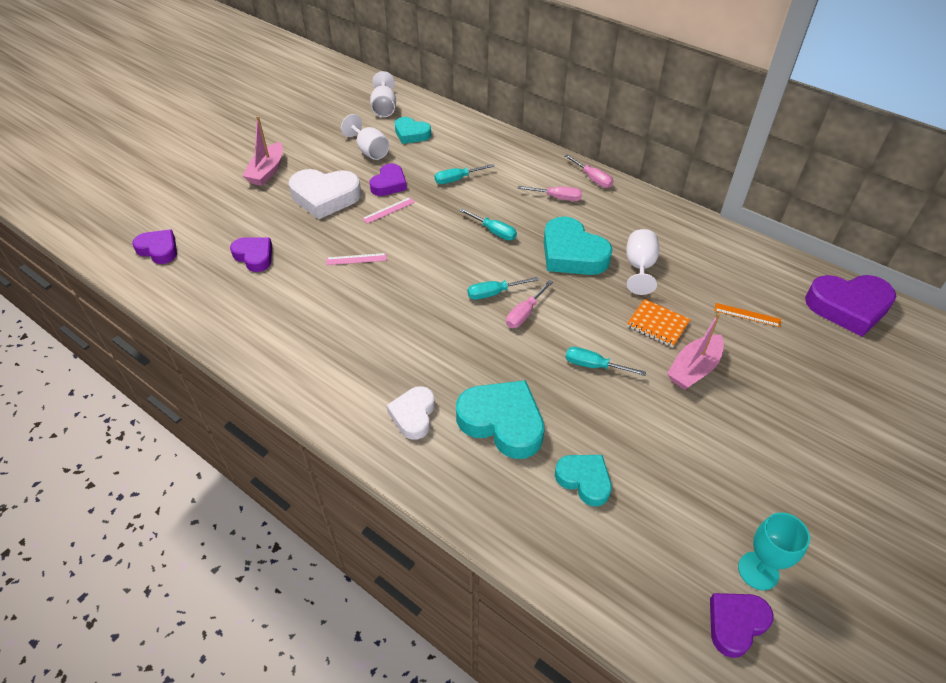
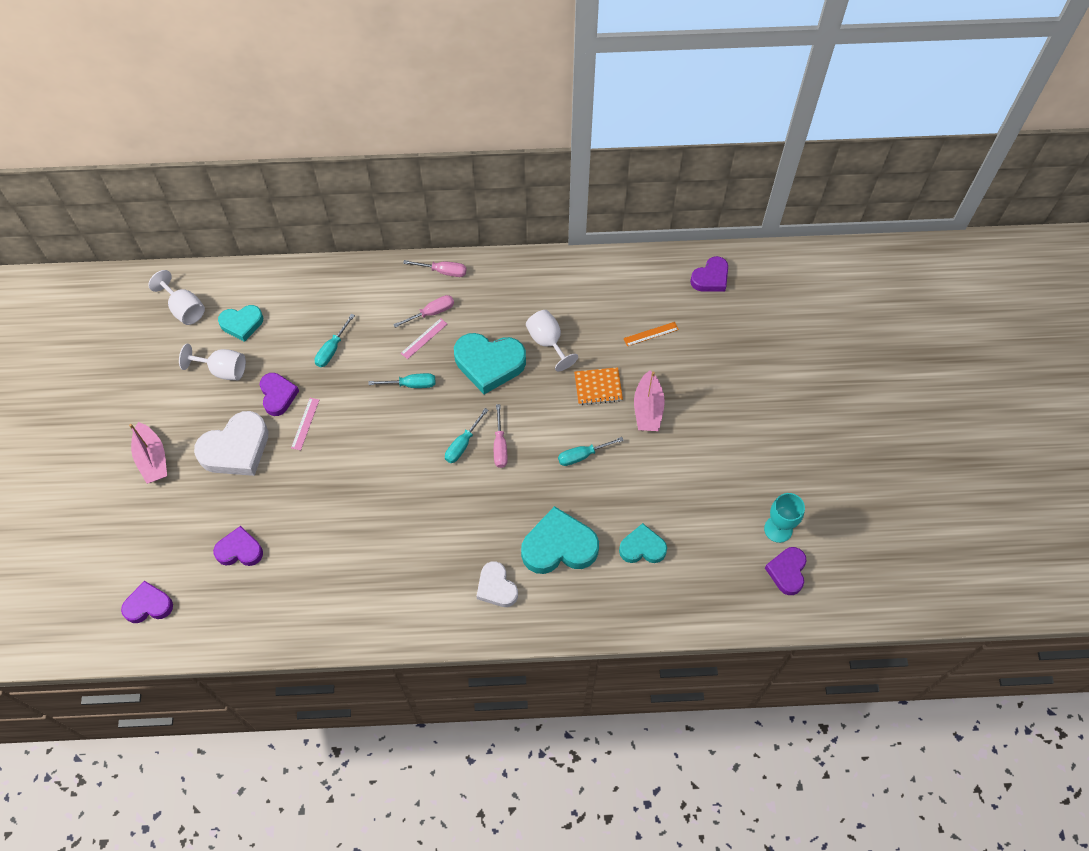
camera: 40 degrees left, 15 degrees up
pink ruler [326,253,387,265] -> pink ruler moved to [401,318,447,359]
purple heart [805,275,896,337] -> purple heart [690,256,728,292], size x0.61

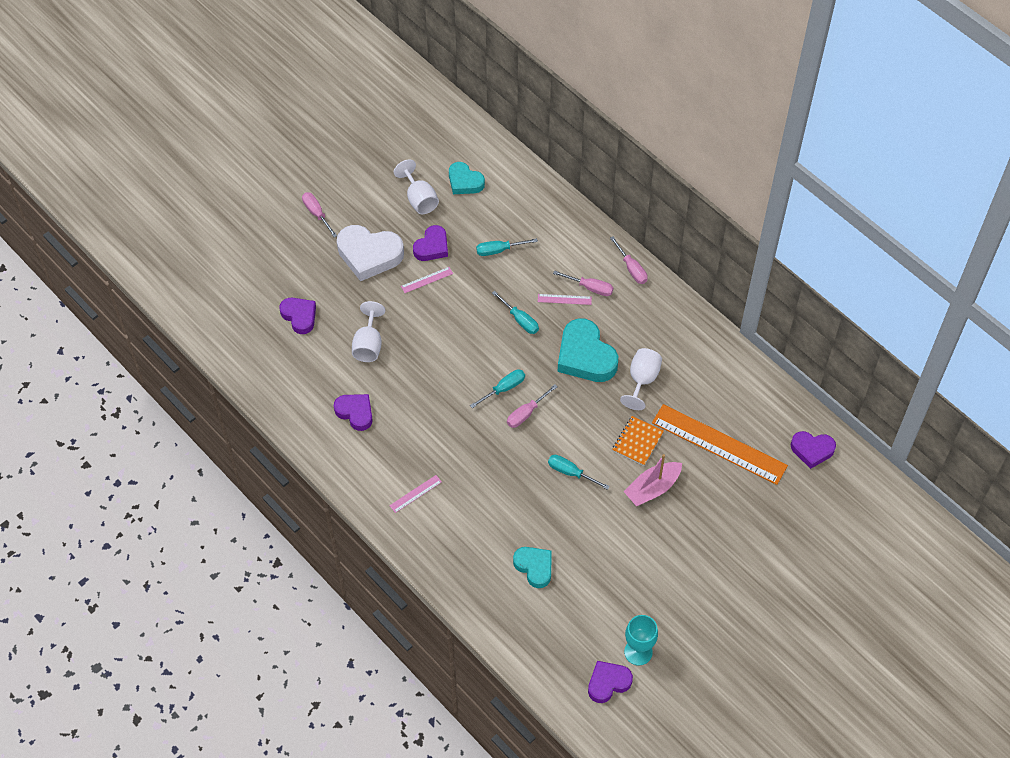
camera: 50 degrees right, 5 degrees down
purple heart [121,581,173,623] -> purple heart moved to [334,394,373,431]
pink boat [129,422,167,484] -> pink screwdriver [302,192,337,238]
white goblet [148,270,205,325] -> white goblet moved to [352,301,385,362]
turquoise screwdriver [445,408,488,463] -> turquoise screwdriver turned 150 degrees clockwise [470,369,525,408]
white heart [477,561,518,607] -> pink ruler [389,475,442,513]
turquoise heart [521,506,599,574] -> none
orange notebook [574,367,623,405] -> orange notebook turned 75 degrees clockwise [612,416,664,466]
orange ruler [623,322,679,346] -> orange ruler [652,404,788,485], size x2.47

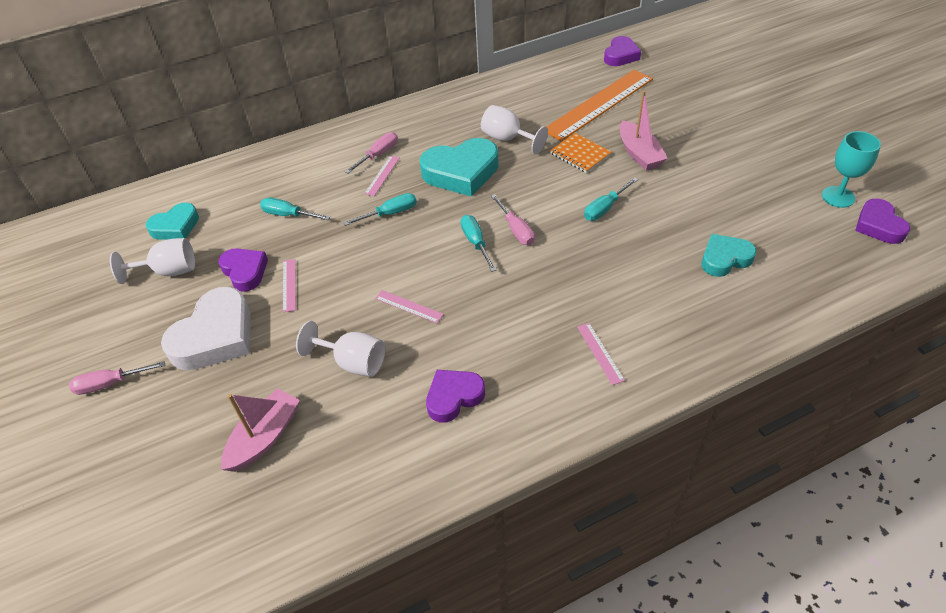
camera: 70 degrees left, 10 degrees down
purple heart [280,298,316,334] -> pink boat [221,388,300,472]
turquoise screwdriver [476,238,538,256] -> turquoise screwdriver turned 105 degrees clockwise [260,198,330,220]
pink screwdriver [610,236,648,284] -> none
none -> pink ruler [375,290,444,323]

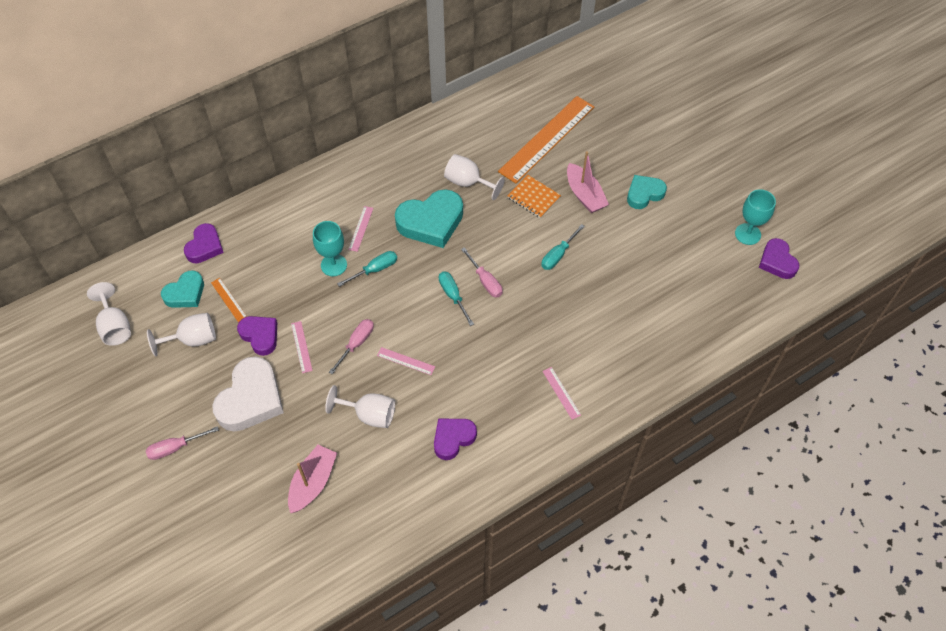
camera: 10 degrees left, 10 degrees up
turquoise screwdriver [260,198,330,220] -> none
pink screwdriver [345,132,398,173] -> pink screwdriver moved to [329,319,374,374]
purple heart [604,36,641,66] -> purple heart moved to [184,223,224,264]
turquoise heart [702,234,756,277] -> turquoise heart moved to [627,175,667,209]
none -> white goblet [87,282,131,346]
none -> orange ruler [211,278,247,323]
none -> turquoise goblet [313,221,347,276]

